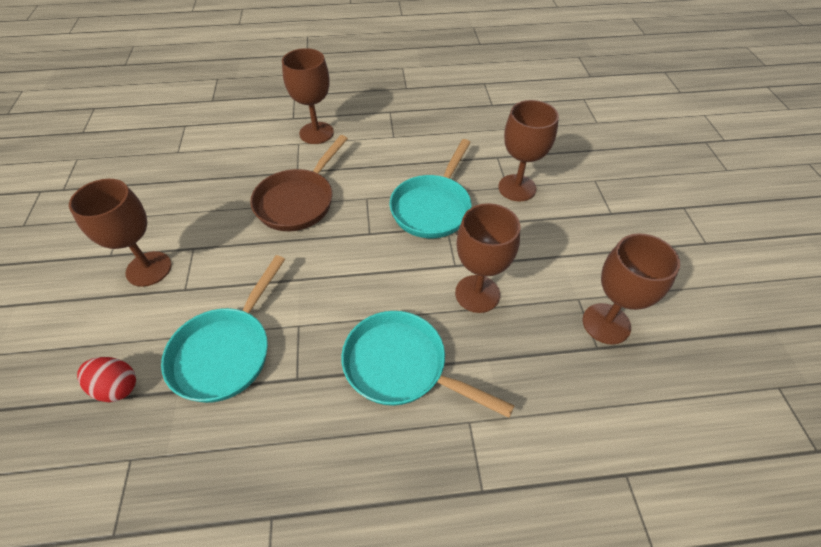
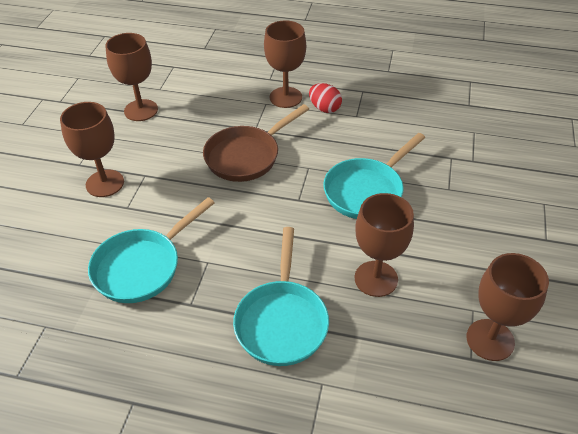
camera: 20 degrees right, 5 degrees down
red egg [77,357,136,402] -> red egg moved to [309,83,342,113]
turquoise pan [341,311,515,418] -> turquoise pan turned 135 degrees counterclockwise [233,227,329,366]
brown goblet [498,100,559,201] -> brown goblet moved to [105,33,158,121]

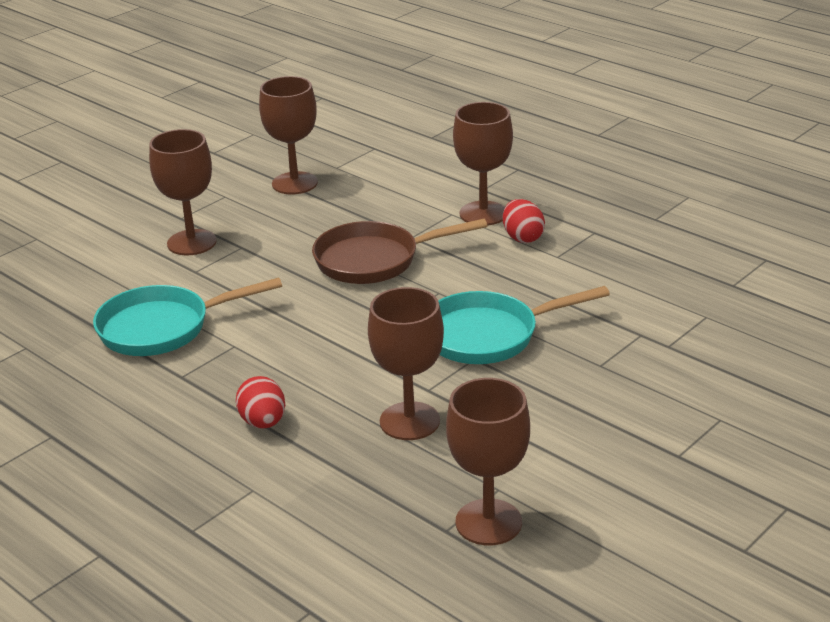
camera: 30 degrees right, 15 degrees down
turquoise pan [233,227,329,366] -> red egg [236,376,285,429]

